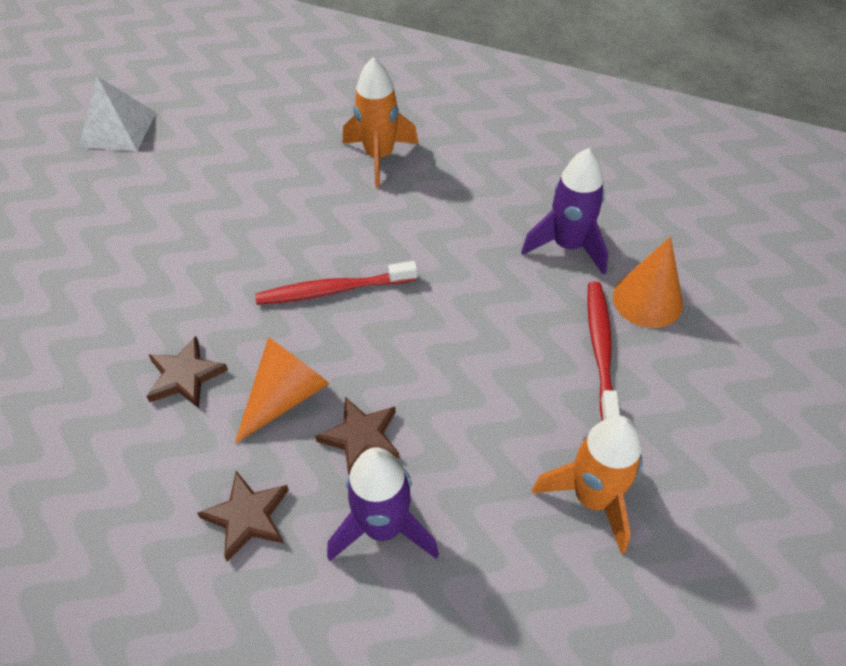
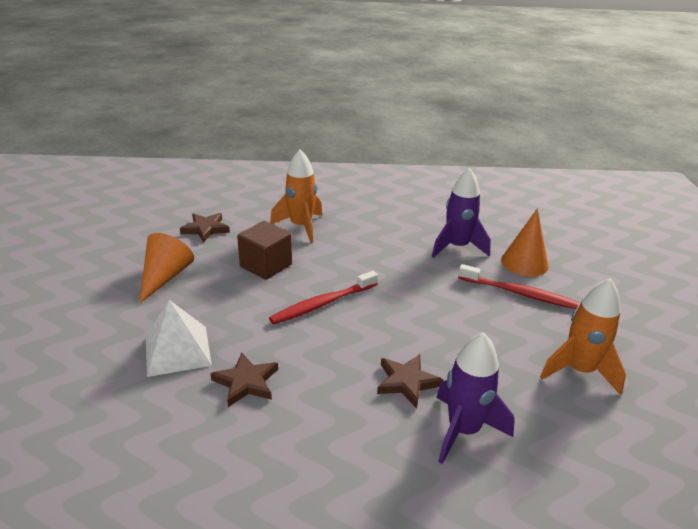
camera: 25 degrees left, 20 degrees down
white pyramid [79,76,156,151] -> white pyramid moved to [146,300,212,377]
brown star [197,471,289,562] -> brown star moved to [180,213,230,242]
orange cone [235,337,330,444] -> orange cone moved to [140,233,194,303]
red toothbrush [587,282,620,421] -> red toothbrush turned 135 degrees clockwise [458,264,579,309]
none -> brown cube [237,221,292,280]

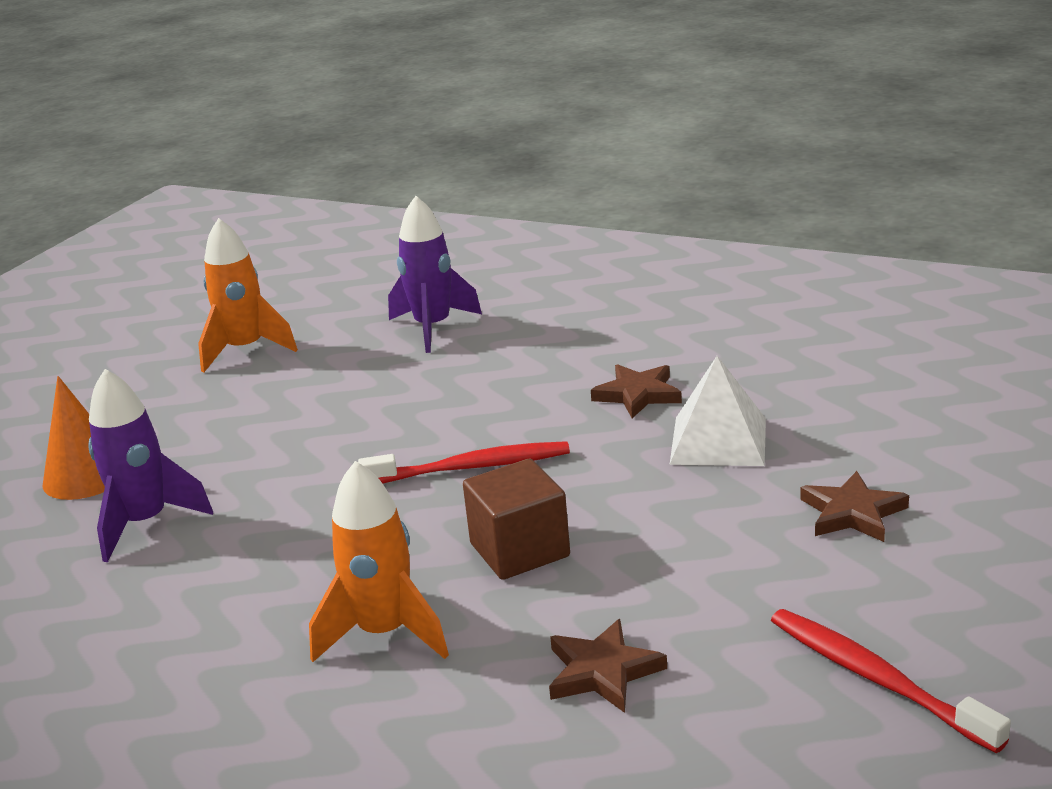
camera: 150 degrees left, 5 degrees down
orange cone [140,233,194,303] -> none
brown star [377,354,443,408] -> brown star moved to [800,471,909,542]
red toothbrush [458,264,579,309] -> red toothbrush moved to [771,609,1011,753]

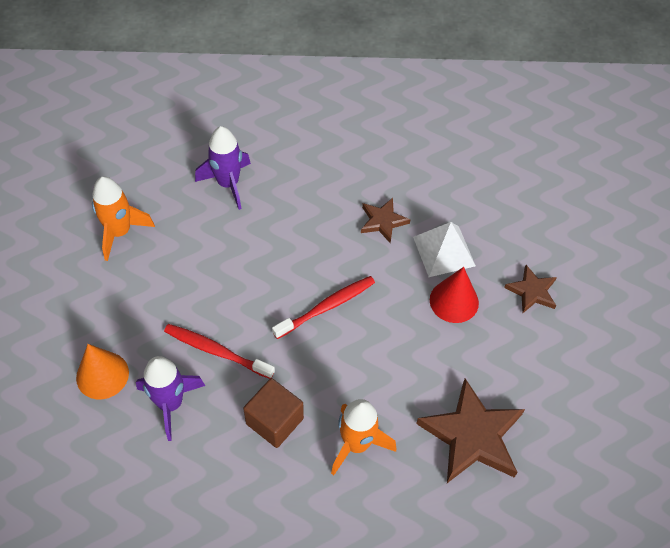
camera: 30 degrees left, 30 degrees up
brown cube [463,459,570,580] -> brown cube moved to [243,378,304,448]
brown star [549,619,667,713] -> brown star [416,378,525,483], size x1.85
red toothbrush [771,609,1011,753] -> red toothbrush moved to [164,324,275,379]
none -> red cone [430,267,479,323]

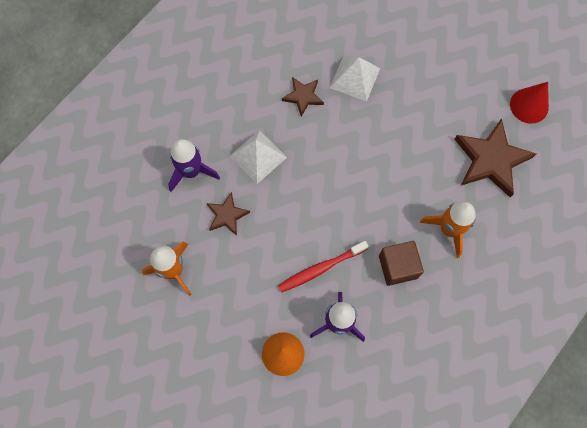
camera: 50 degrees left, 15 degrees up
red toothbrush [272,276,375,339] -> none
red cone [430,267,479,323] -> red cone moved to [510,82,549,124]
brown star [504,265,557,313] -> brown star moved to [207,192,250,236]
none -> white pyramid [230,130,287,184]

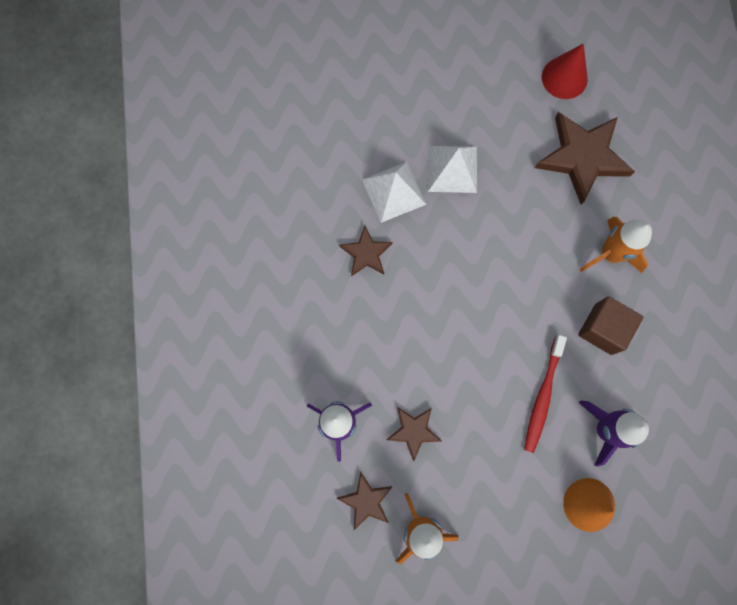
camera: 45 degrees left, 5 degrees up
white pyramid [230,130,287,184] -> white pyramid moved to [428,146,477,193]
none -> brown star [337,471,392,530]

